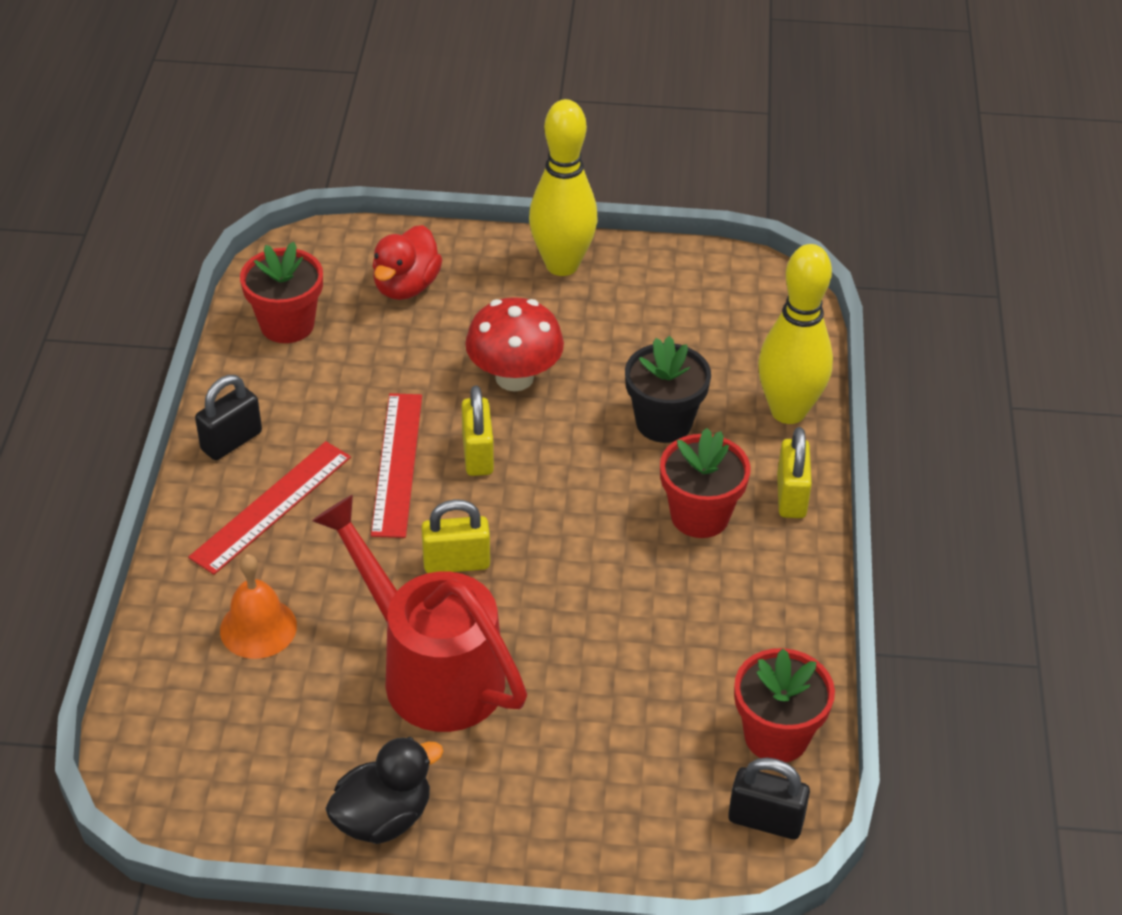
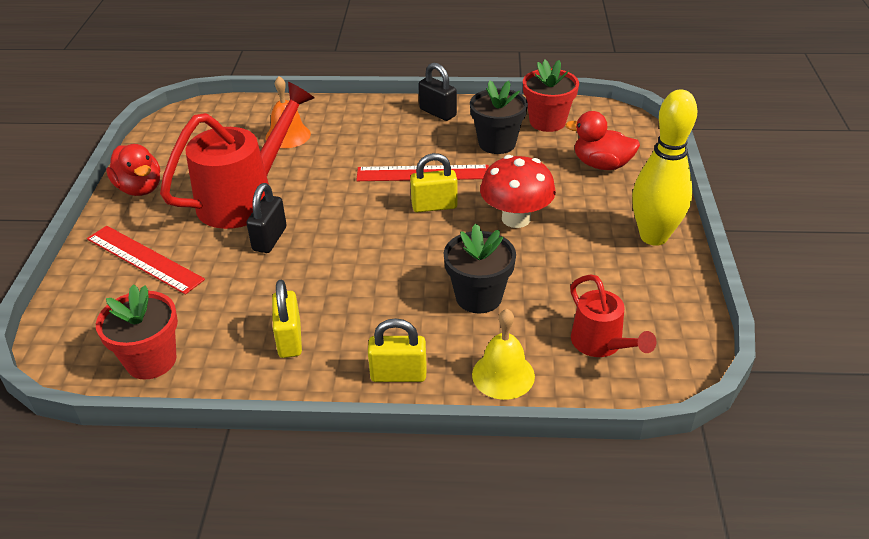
camera: 90 degrees right, 5 degrees down
red ruler [188,441,351,575] -> red ruler moved to [87,226,205,295]
black duck [325,737,444,844] -> red duck [106,144,160,196]
yellow padlock [421,499,490,573] -> yellow padlock moved to [272,280,302,358]
red flower pot [660,428,750,538] -> none
black padlock [728,757,810,839] -> black padlock moved to [246,183,287,253]
yellow bowling pin [758,244,833,424] -> yellow bell [472,309,535,400]
none -> black flower pot [470,80,528,154]
none -> red watering can [570,274,656,357]

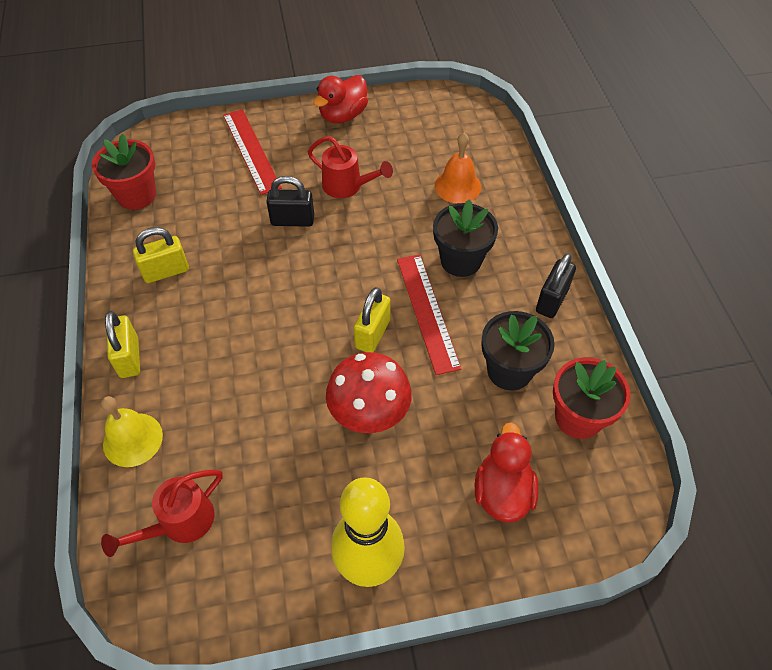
camera: 75 degrees right, 15 degrees up
red ruler [87,226,205,295] -> red ruler turned 45 degrees counterclockwise [223,109,282,195]
red watering can [160,82,314,229] -> red watering can [308,136,393,198], size x0.55
yellow padlock [410,153,458,212] -> yellow padlock turned 45 degrees clockwise [354,287,390,352]
black flower pot [444,224,516,313] -> black flower pot moved to [433,199,498,277]

